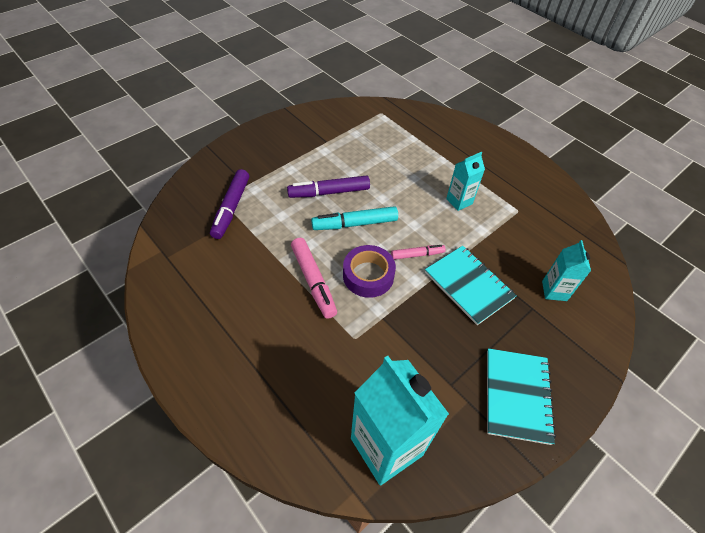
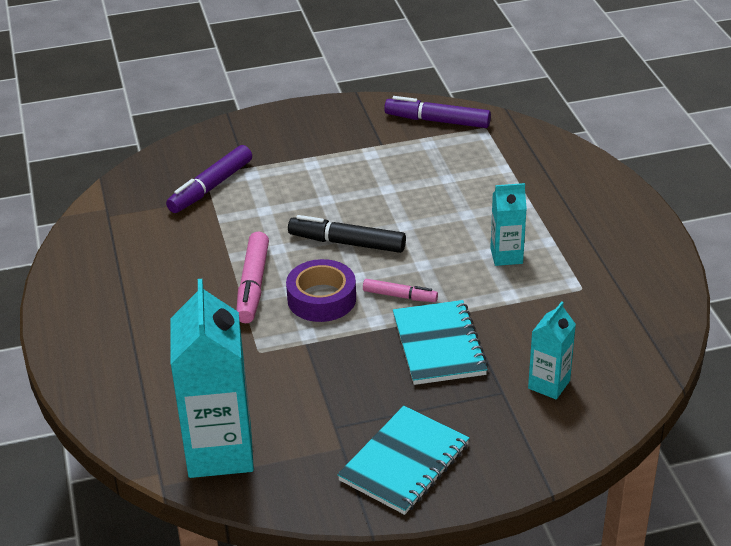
camera: 30 degrees right, 15 degrees down
purple marker [287,175,370,198] -> purple marker moved to [384,96,491,128]
turquoise marker [311,206,398,230] -> black marker [288,215,406,253]

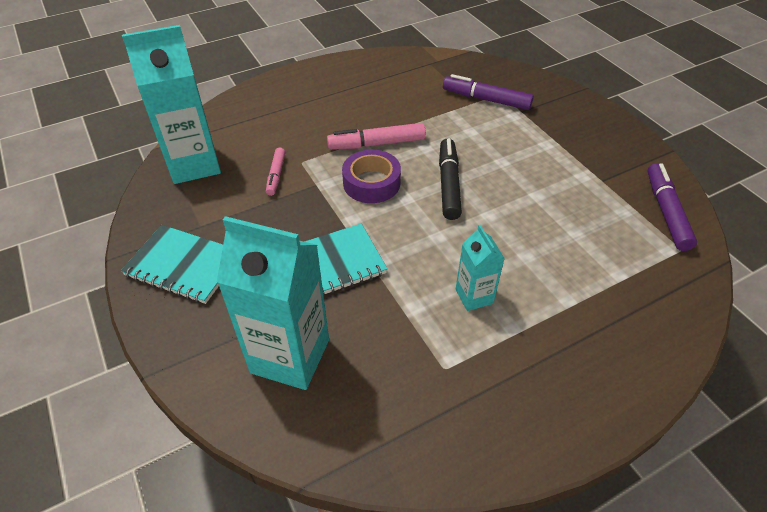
camera: 75 degrees right, 10 degrees up
pink marker [363,279,438,302] -> pink marker moved to [266,147,285,196]
turquoise carton [528,301,576,399] -> turquoise carton [217,216,329,390], size x1.94

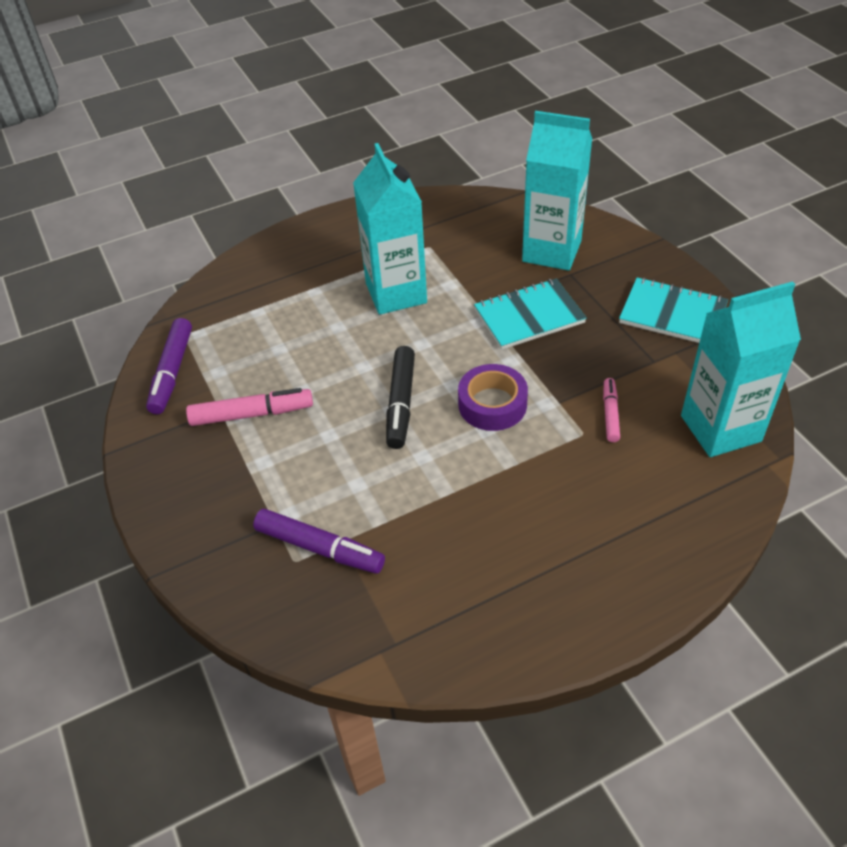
camera: 175 degrees left, 0 degrees up
pink marker [327,123,426,150] -> pink marker moved to [186,388,313,426]
turquoise carton [456,225,505,311] -> turquoise carton [353,143,427,315], size x1.94

